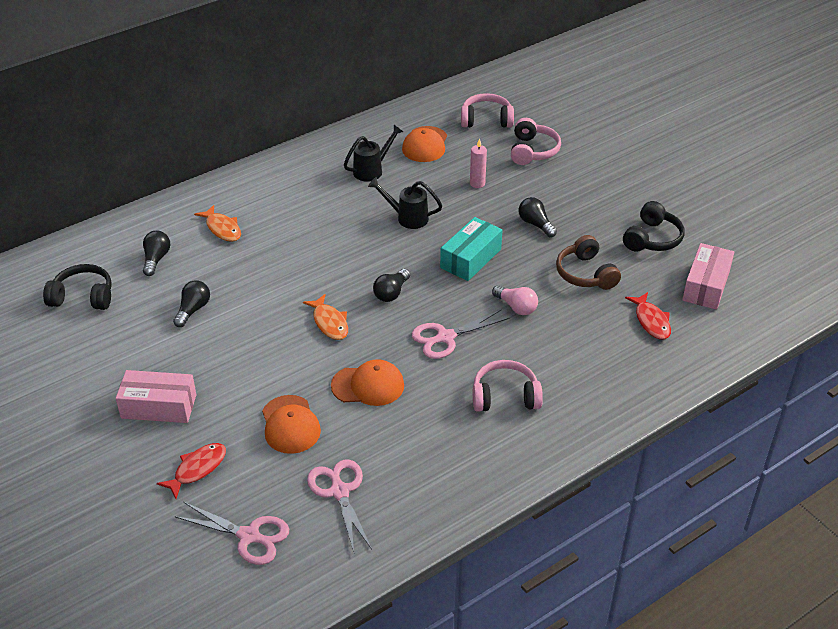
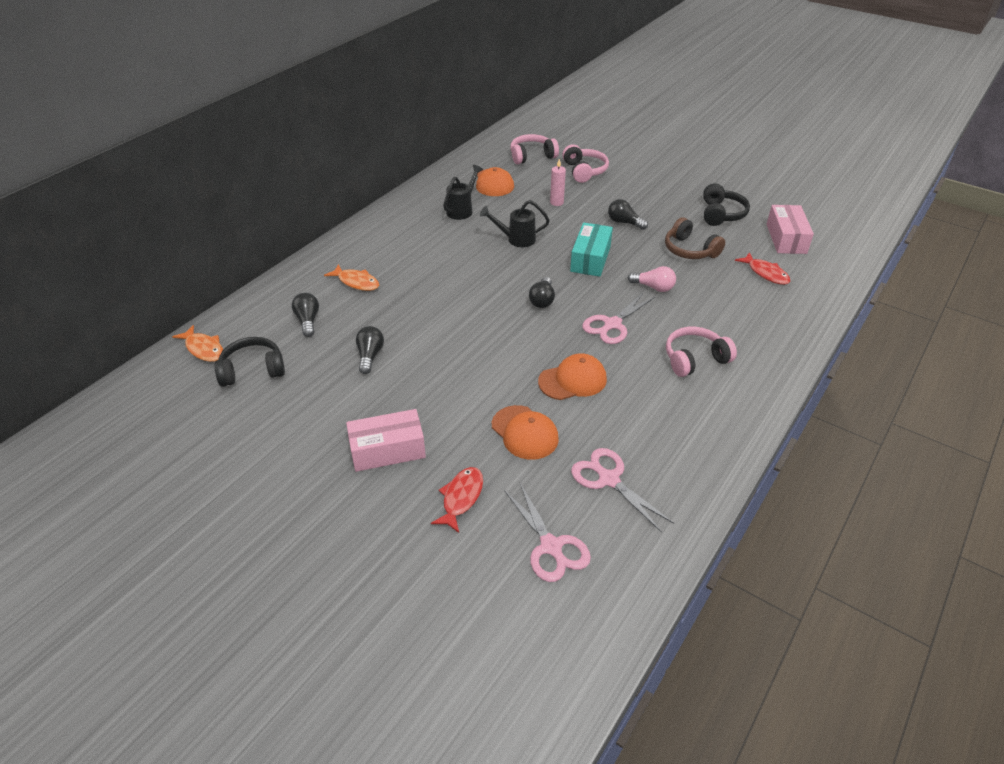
camera: 20 degrees left, 0 degrees up
pink scissors [174,502,289,565] -> pink scissors turned 60 degrees clockwise [504,483,591,582]
orange fish [303,294,348,340] -> orange fish moved to [172,325,223,362]

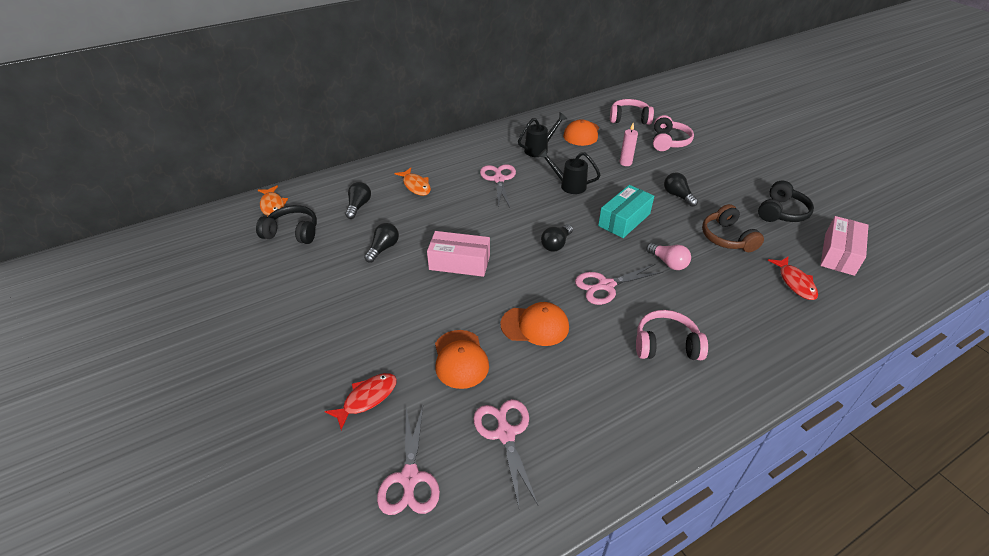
camera: 25 degrees right, 0 degrees up
pink box [346,409,426,472] -> pink box moved to [427,231,490,277]
none -> pink scissors [480,164,516,209]

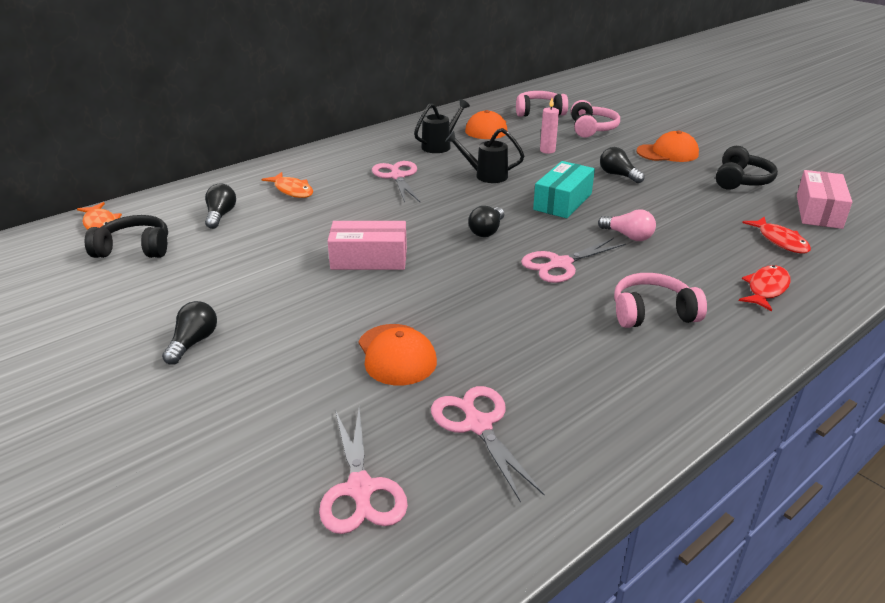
camera: 10 degrees left, 10 degrees down
red fish [325,373,397,430] -> red fish moved to [739,265,791,311]
black light bulb [364,223,399,263] -> black light bulb moved to [162,301,217,365]
orange cap [500,302,569,346] -> orange cap moved to [636,131,699,162]
brown headphones [702,204,764,252] -> none

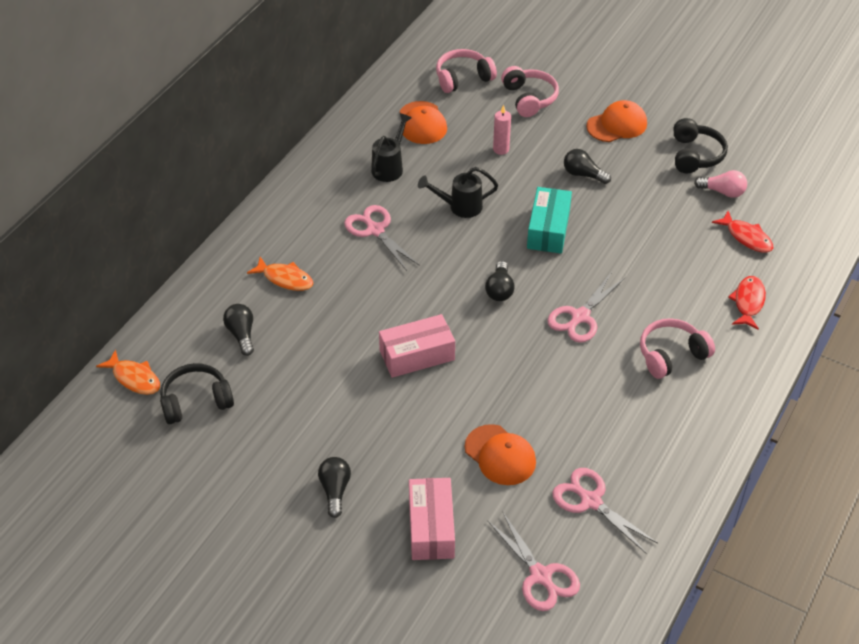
camera: 20 degrees left, 15 degrees up
pink light bulb [598,209,656,241] -> pink light bulb moved to [694,170,747,198]
pink box [797,170,852,229] -> pink box moved to [409,478,455,560]

